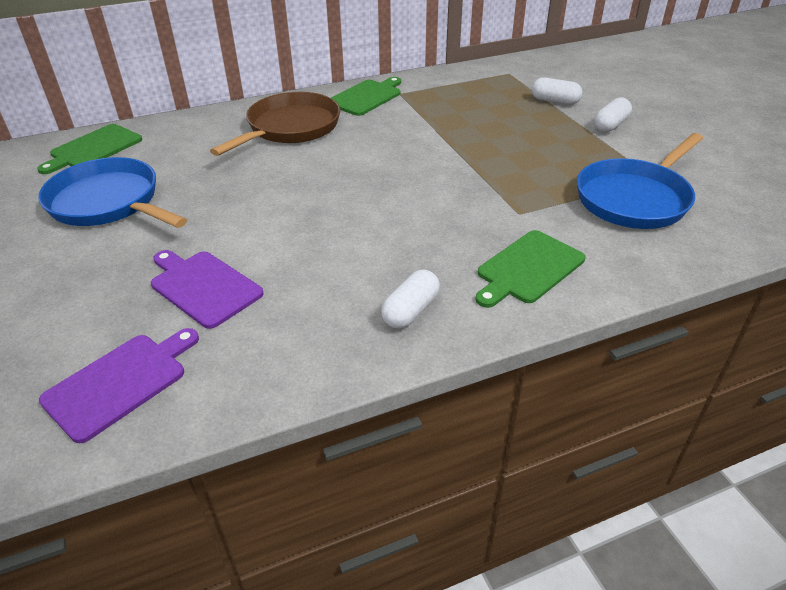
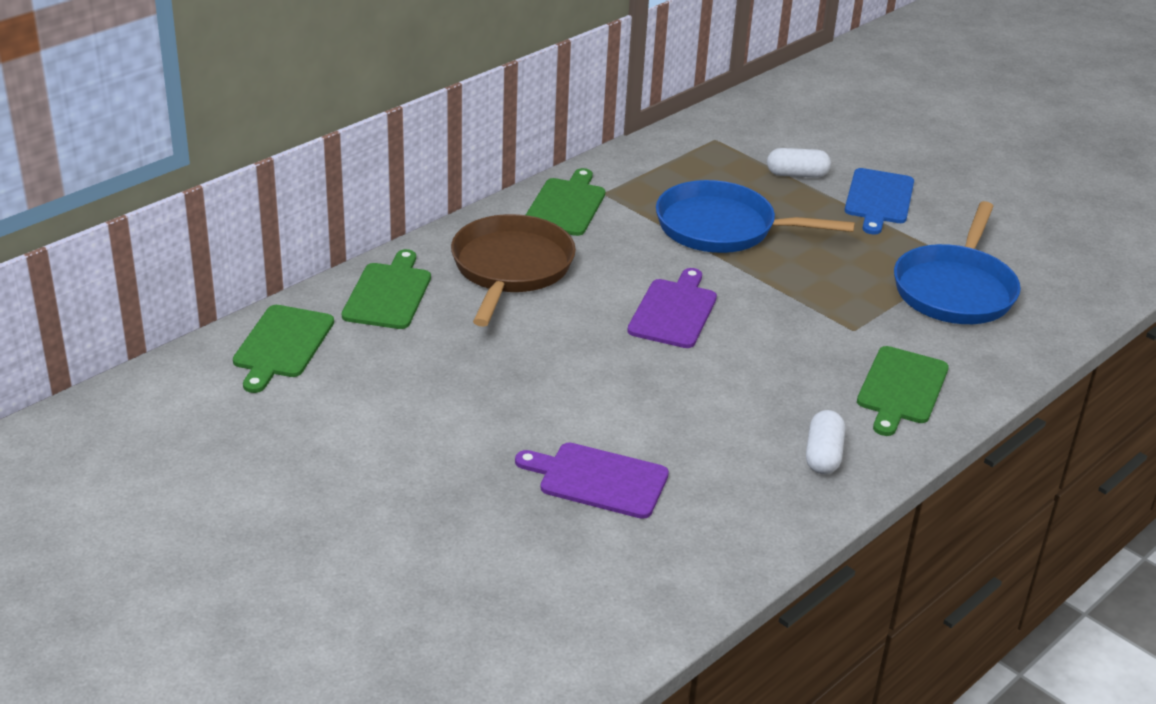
camera: 25 degrees left, 5 degrees down
blue pan [38,157,187,228] -> blue pan moved to [656,180,855,253]
purple cutting board [39,328,199,443] -> purple cutting board moved to [627,268,717,348]
white capsule [594,97,632,132] -> blue cutting board [845,168,914,235]
none -> green cutting board [342,249,431,329]

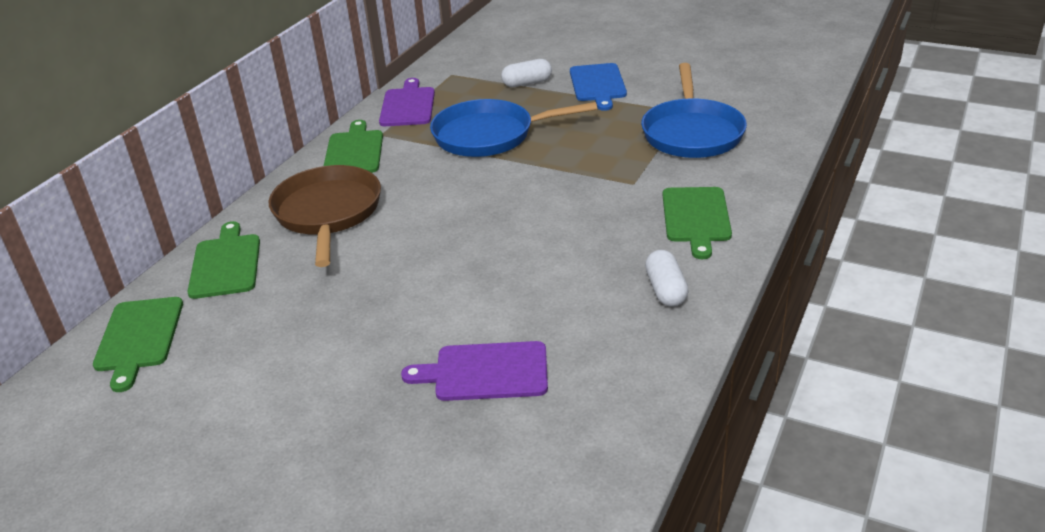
camera: 15 degrees left, 0 degrees up
purple cutting board [627,268,717,348] -> purple cutting board moved to [379,78,435,126]

